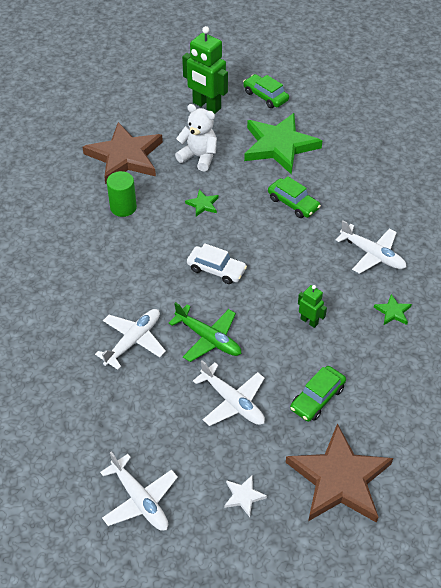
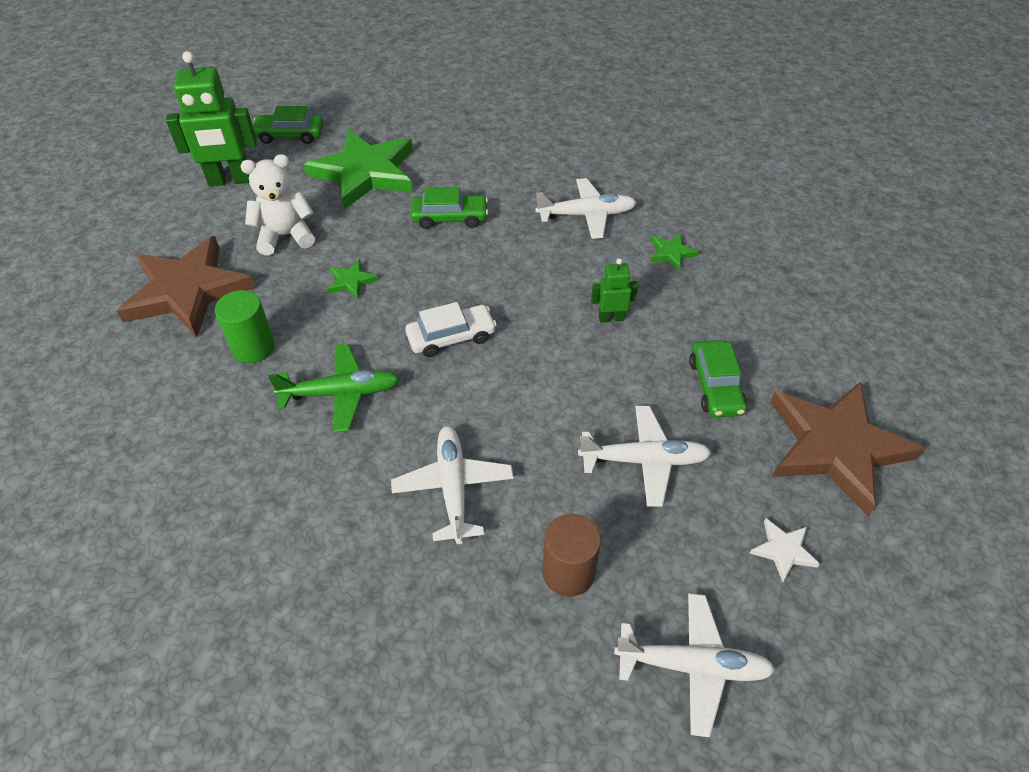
camera: 45 degrees left, 0 degrees up
green plane [169,302,241,362] -> green plane moved to [268,344,400,433]
none -> brown cylinder [542,514,601,597]

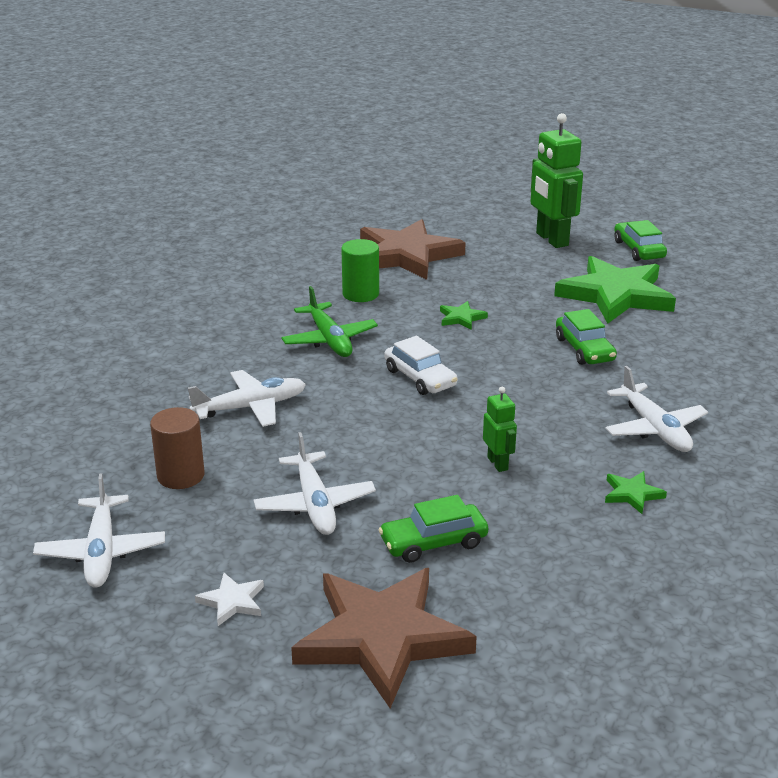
camera: 75 degrees right, 20 degrees down
white teddy bear [240,154,315,255] -> none

